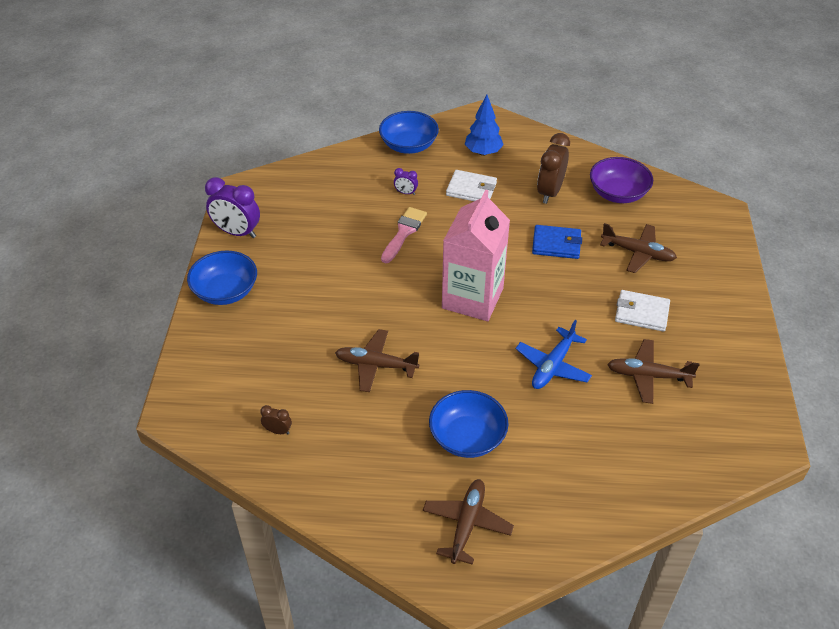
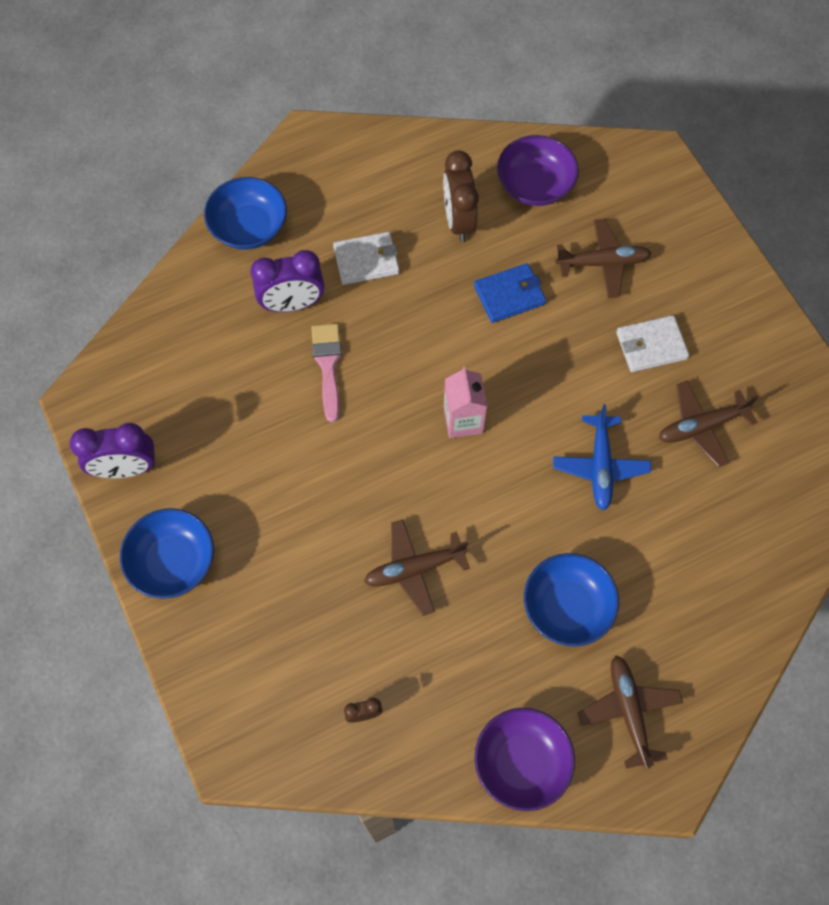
camera: 30 degrees left, 20 degrees up
purple clock [394,168,418,195] -> purple clock [251,250,324,312], size x2.10
pink carton [442,190,510,321] -> pink carton [444,367,487,438], size x0.56
blue tree [465,95,504,156] -> none
none -> purple bowl [474,708,575,811]

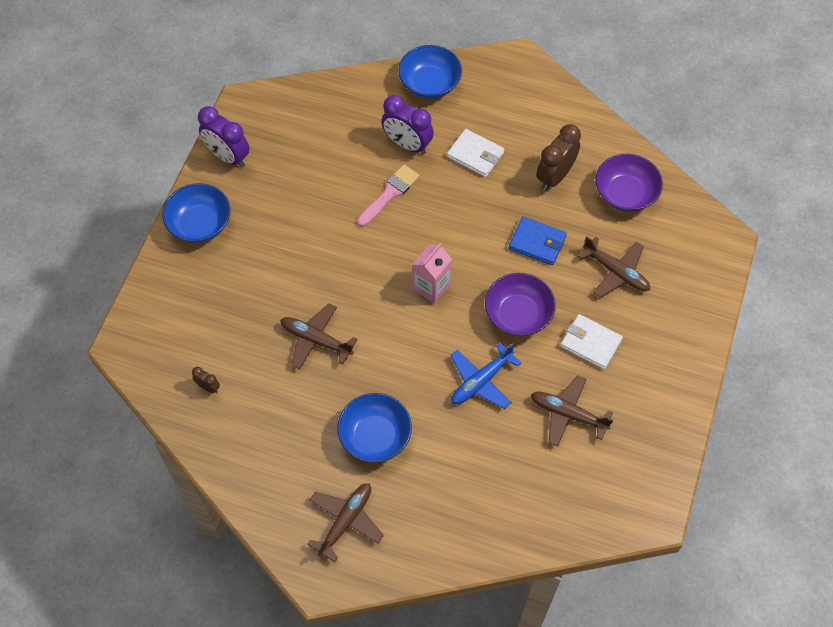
camera: 45 degrees right, 5 degrees down
purple bowl [474,708,575,811] -> purple bowl moved to [485,273,556,336]

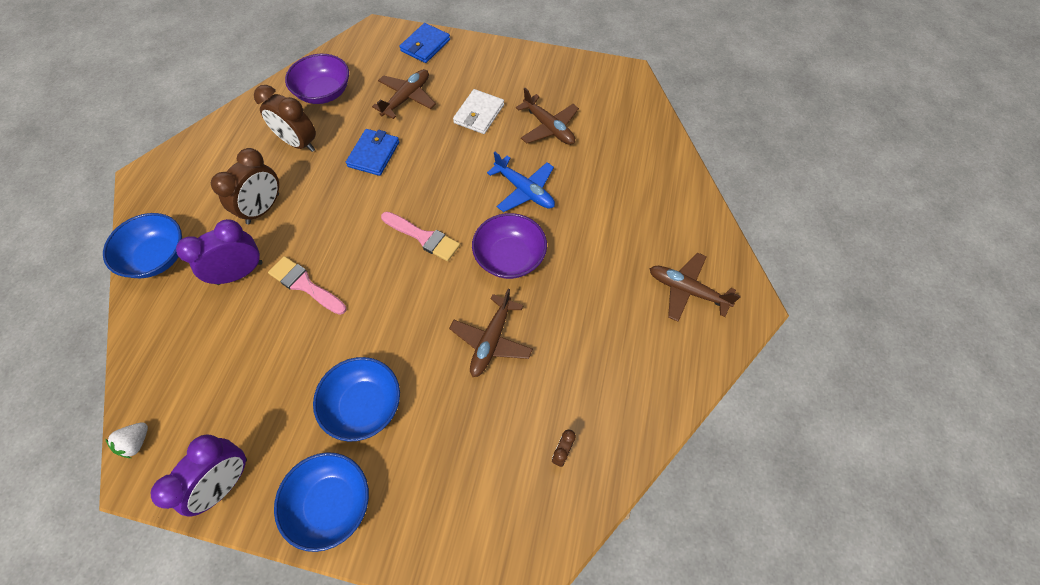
camera: 95 degrees left, 0 degrees up
blue bowl [337,393,412,463] -> blue bowl moved to [313,357,400,442]
purple clock [381,95,434,154] -> purple clock turned 150 degrees counterclockwise [176,219,262,285]
pink carton [412,243,452,304] -> pink brush [381,212,460,261]
white wallet [447,129,504,177] -> brown clock [211,148,279,224]
purple bowl [485,273,556,336] -> purple bowl moved to [472,213,547,279]
brown plane [531,375,613,447] -> brown plane turned 60 degrees counterclockwise [516,88,579,145]
none -> white strawberry [106,422,148,458]
none -> blue wallet [400,23,450,63]

